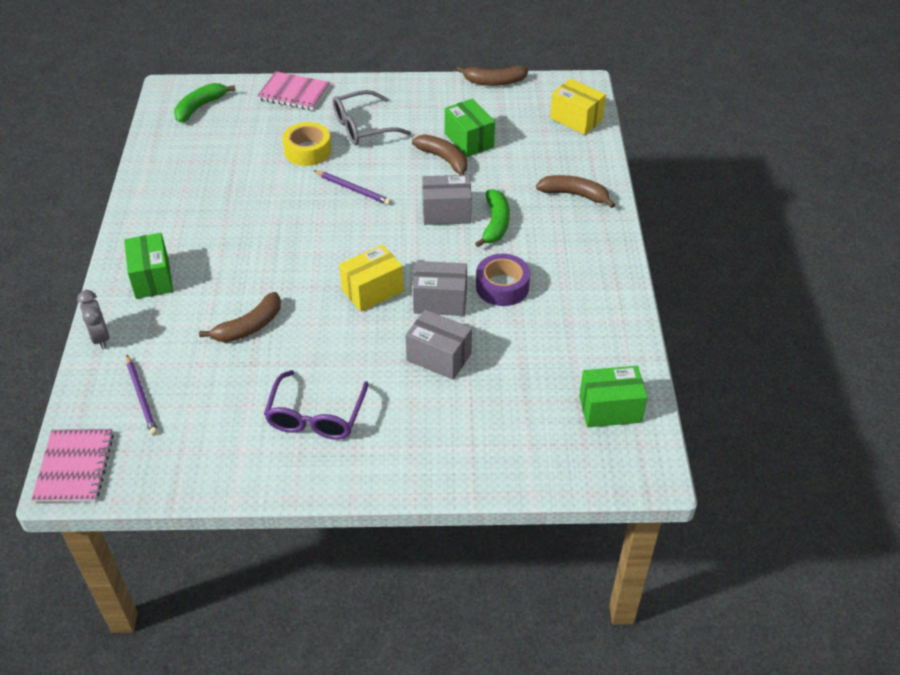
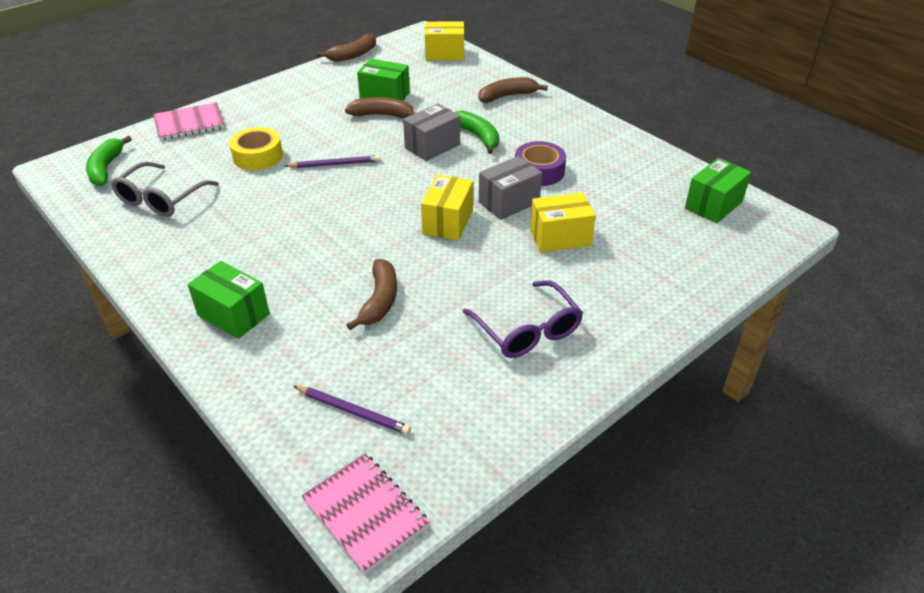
camera: 40 degrees left, 5 degrees down
grey clock [77,290,109,349] -> none
grey glasses [333,90,411,145] -> grey glasses moved to [111,162,219,217]
grey box [405,310,472,380] -> yellow box [530,192,596,253]

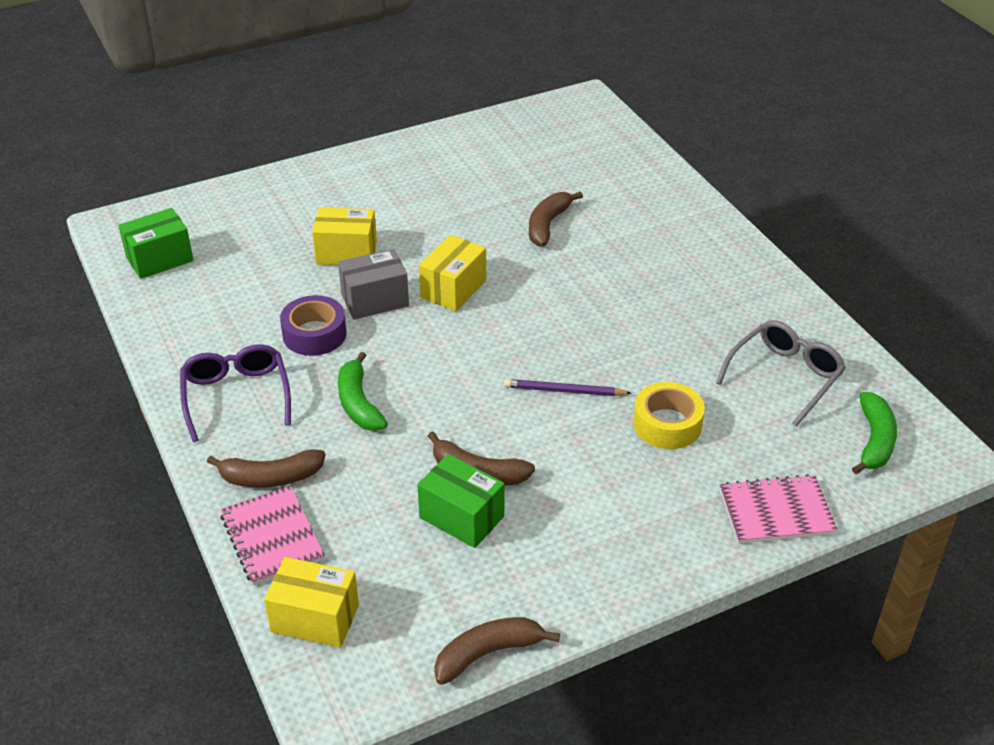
camera: 165 degrees left, 0 degrees up
green box [188,261,270,339] -> none
purple pencil [293,386,411,435] -> none
pink notebook [301,453,429,574] -> pink notebook moved to [220,486,325,585]
grey box [403,103,460,161] -> none
purple glasses [463,280,583,358] -> purple glasses moved to [180,344,291,442]

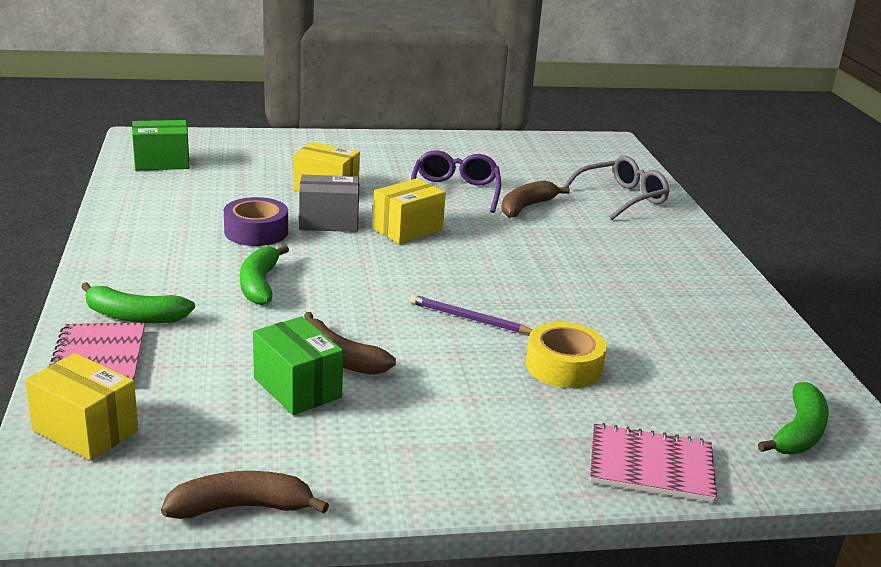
camera: 15 degrees right, 15 degrees down
purple glasses [180,344,291,442] -> purple glasses moved to [411,150,501,213]
brown banana [207,449,326,488] -> green banana [81,282,195,323]
grey glasses [716,320,846,426] -> grey glasses moved to [563,156,670,220]

